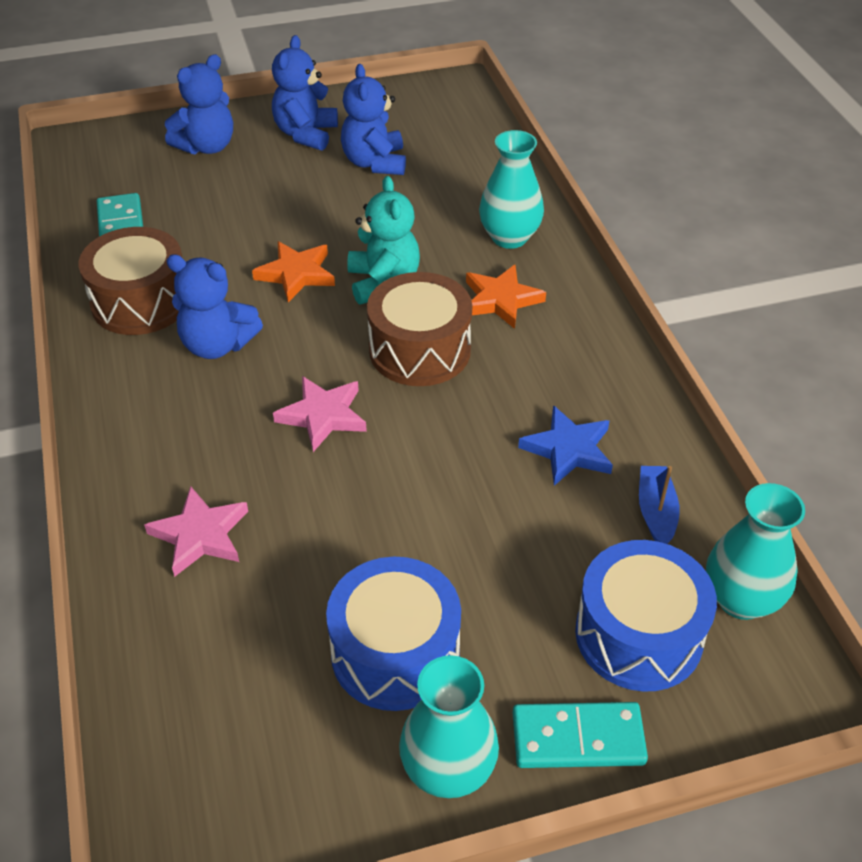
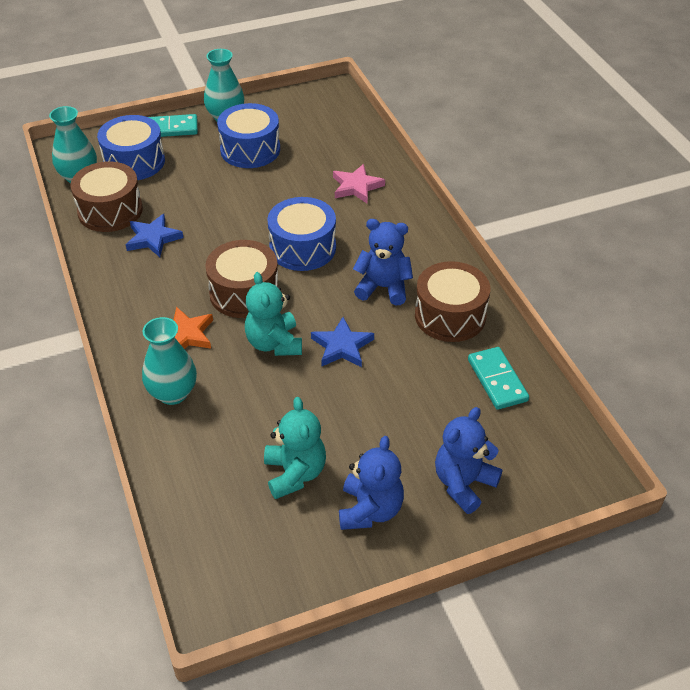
camera: 175 degrees right, 0 degrees up
orange star [252,241,335,302] -> blue star [311,317,374,367]
pink star [273,376,367,452] -> blue drum [267,197,336,271]
blue teddy bear [341,64,406,175] -> turquoise teddy bear [264,397,326,499]
blue boat [639,466,680,544] -> brown drum [70,161,143,232]

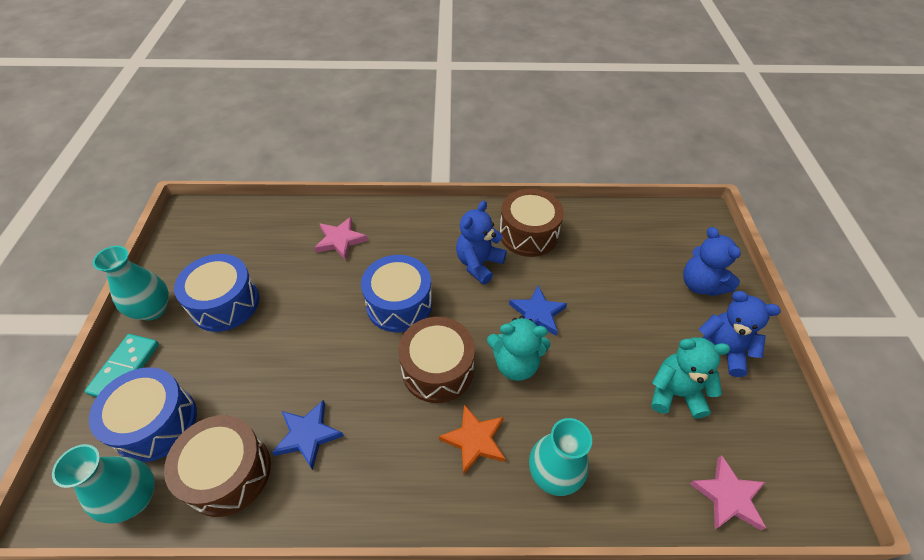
camera: 70 degrees left, 5 degrees up
turquoise domino [468,347,529,410] -> none
none -> pink star [690,455,766,530]

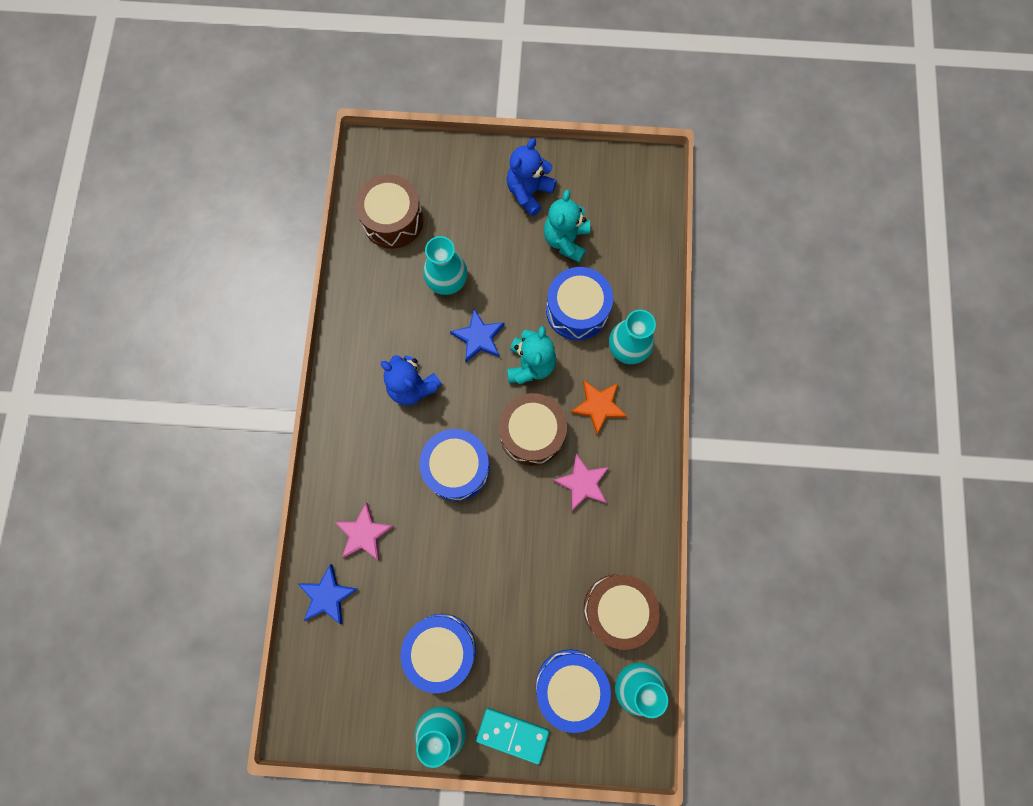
camera: 85 degrees left, 25 degrees up
blue star [272,400,344,470] -> blue star moved to [298,564,358,625]
brown drum [499,189,564,257] -> brown drum moved to [355,175,423,249]
blue teddy bear [683,227,741,296] -> none
pink star [690,455,766,530] -> pink star moved to [553,453,609,511]
none -> turquoise vase [423,236,468,295]
none -> blue drum [546,267,613,340]

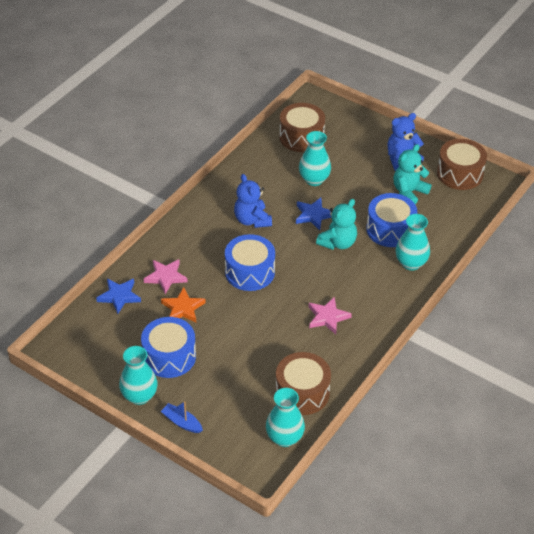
camera: 30 degrees right, 30 degrees down
turquoise domino [476,708,549,764] -> blue boat [161,401,203,433]
brown drum [499,393,567,466] -> brown drum moved to [437,139,487,190]
blue drum [536,649,611,733] -> none
orange star [570,381,627,435] -> orange star moved to [161,287,206,323]

